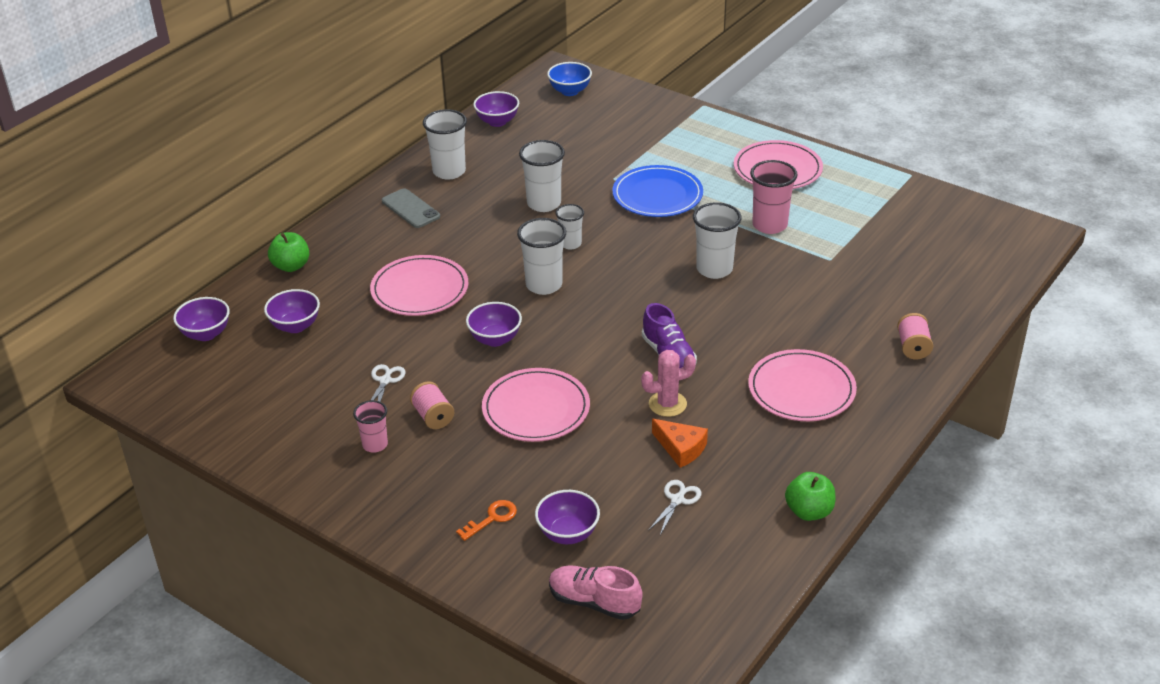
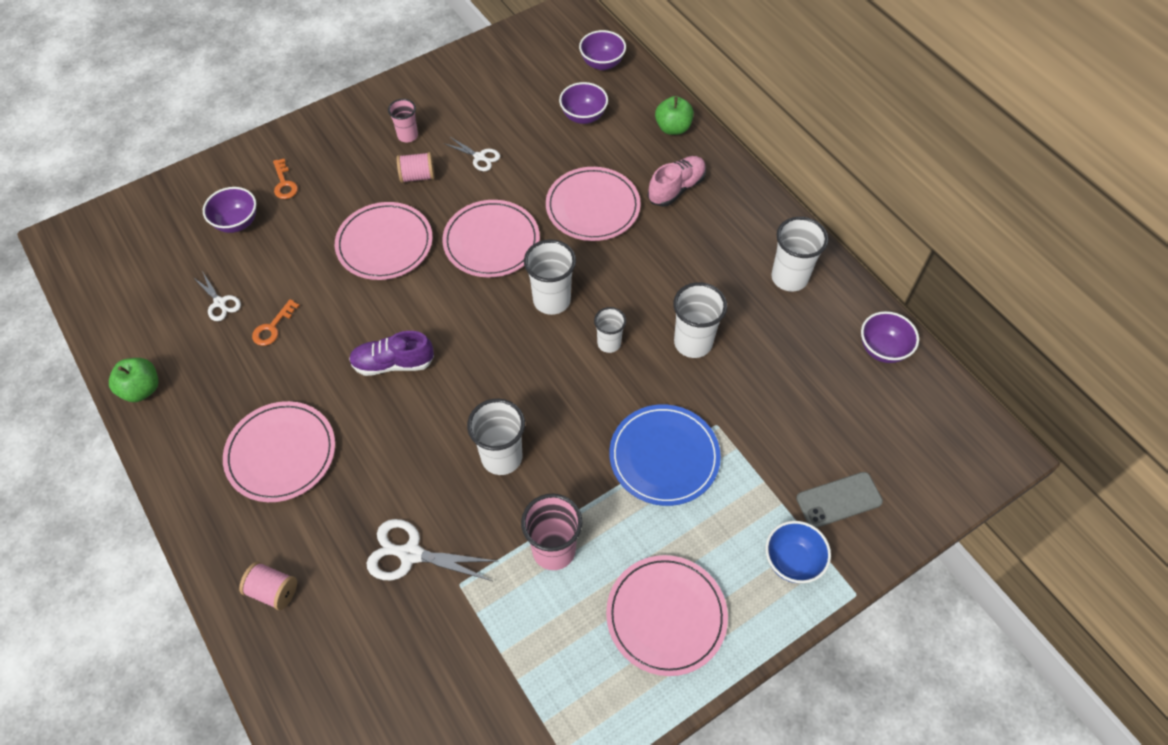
camera: 110 degrees right, 20 degrees up
grey phone [382,188,440,228] -> grey phone moved to [796,472,883,528]
purple bowl [466,302,522,347] -> pink plate [442,200,540,277]
blue bowl [547,62,592,96] -> blue bowl moved to [765,521,831,583]
pink shoe [549,565,642,620] -> pink shoe moved to [648,156,706,207]
pink cactus [641,350,696,417] -> none
orange cheese [652,419,708,468] -> orange key [252,299,300,346]
none -> white scissors [367,519,496,581]

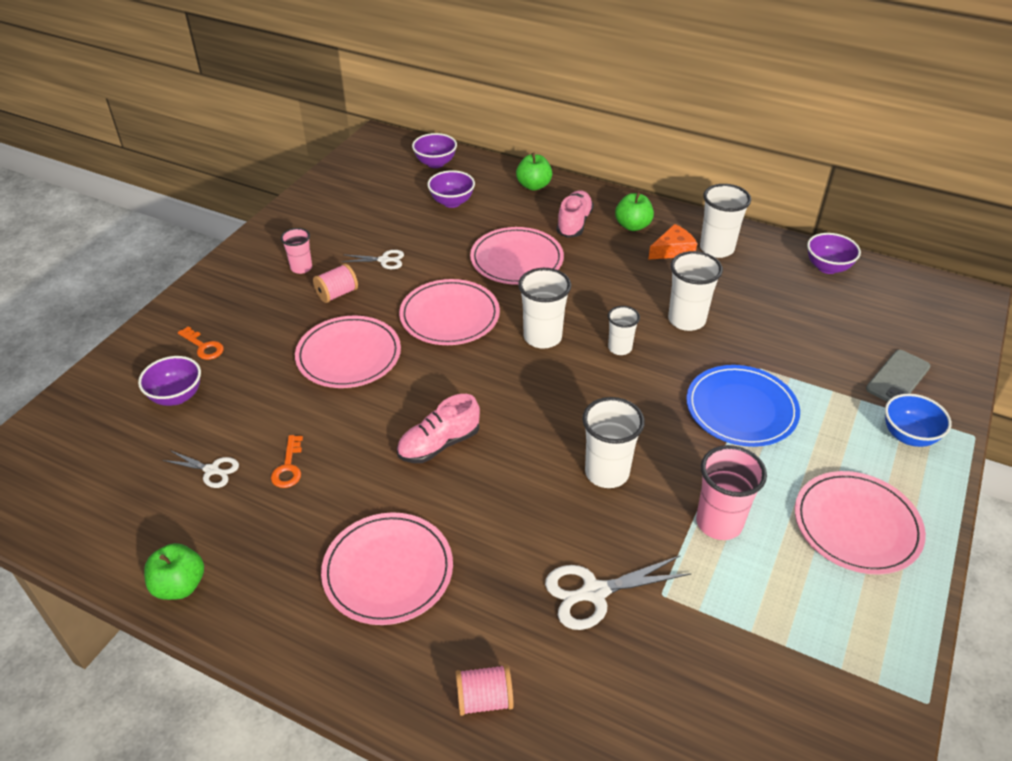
camera: 30 degrees left, 15 degrees down
purple shoe [349,331,434,376] -> pink shoe [397,394,480,463]
none -> green apple [615,192,654,231]
none -> orange cheese [648,224,697,260]

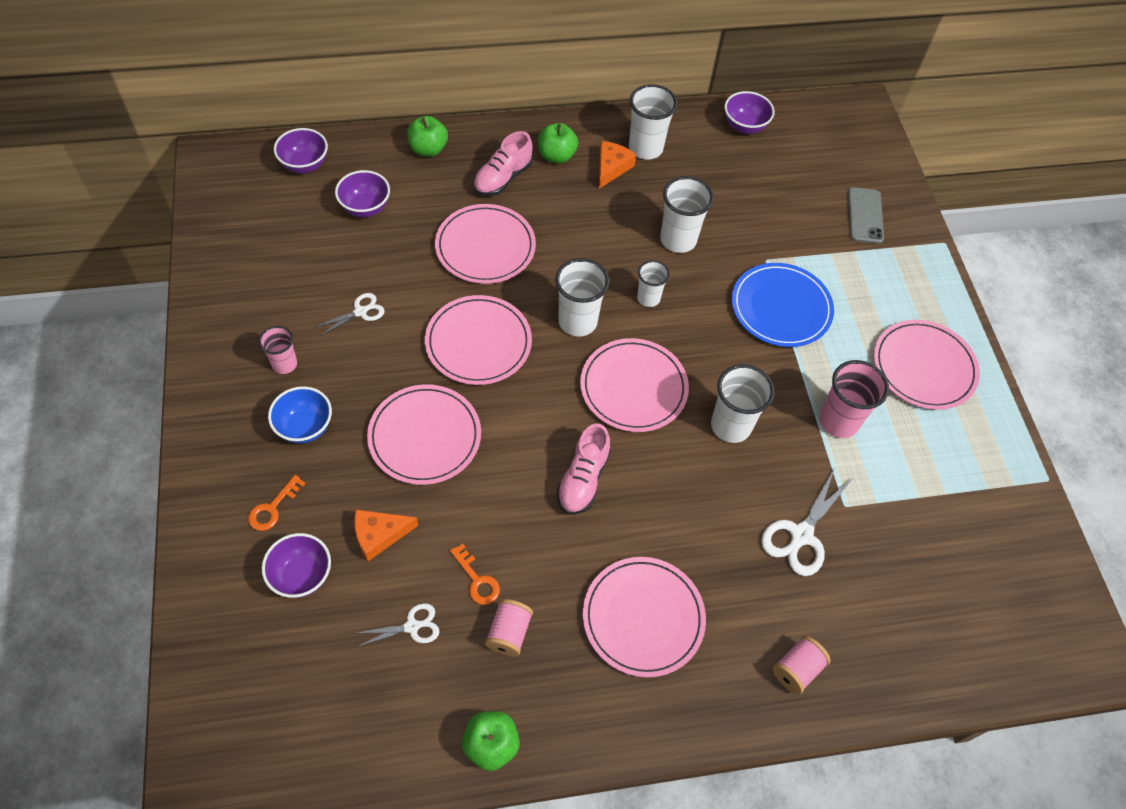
camera: 40 degrees left, 15 degrees up
orange key [178,326,224,360] -> orange key turned 120 degrees clockwise [248,475,306,531]
pink spool [313,264,358,303] -> pink spool moved to [485,599,533,657]
pink shoe [556,190,594,238] -> pink shoe turned 120 degrees counterclockwise [473,131,533,196]
blue bowl [885,394,951,447] -> blue bowl moved to [268,386,332,444]
none -> orange cheese [354,510,418,561]
none -> pink plate [580,338,689,432]

